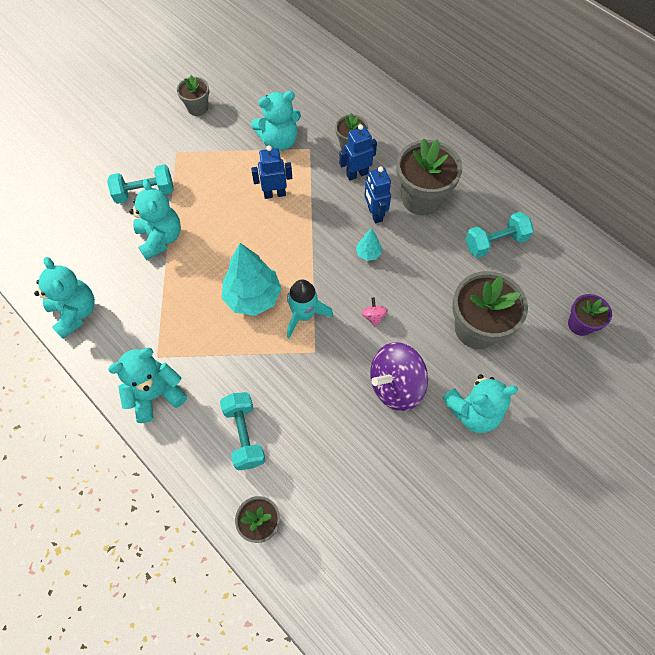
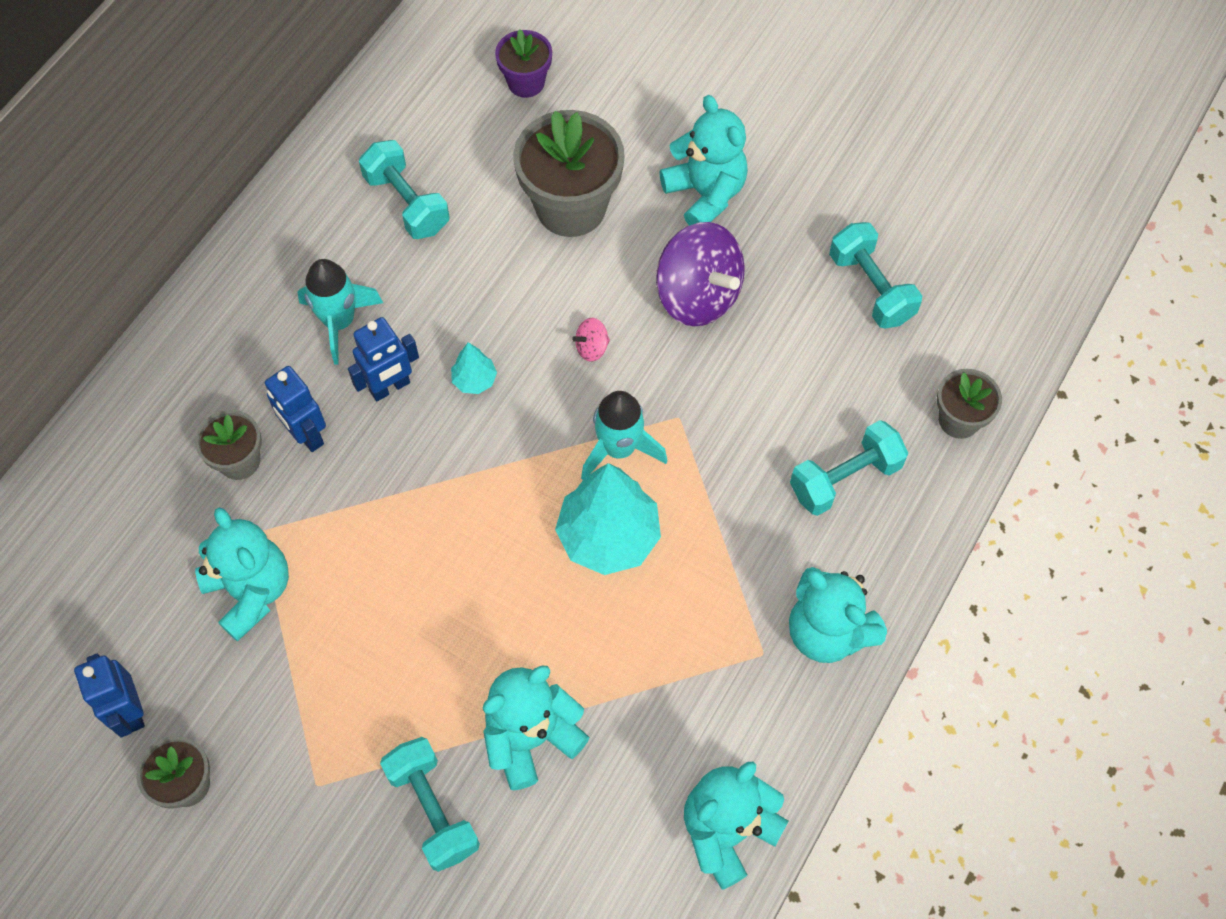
camera: 105 degrees left, 0 degrees up
blue robot [251,145,292,199] -> blue robot moved to [74,654,145,738]
grey flower pot [396,138,463,215] -> turquoise rocket [297,259,383,364]
none -> turquoise dumbbell [829,222,922,328]

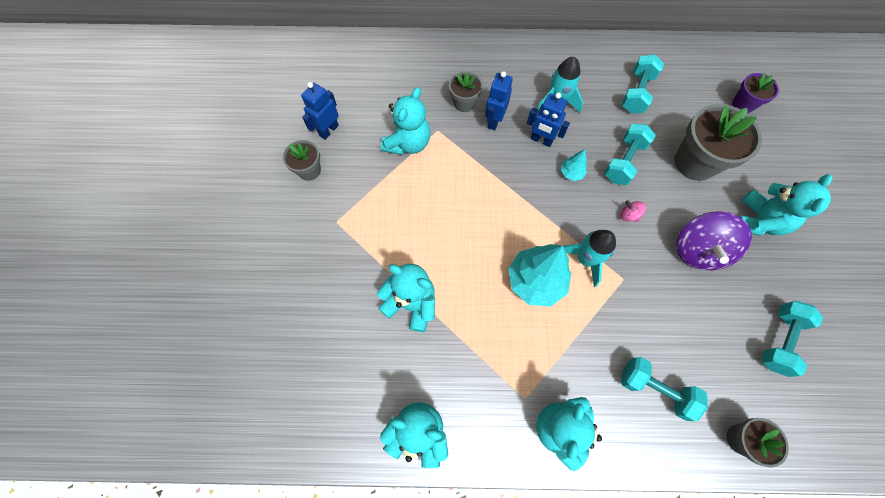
camera: 60 degrees right, 5 degrees up
turquoise dumbbell [380,737,480,872] -> turquoise dumbbell moved to [604,124,656,185]

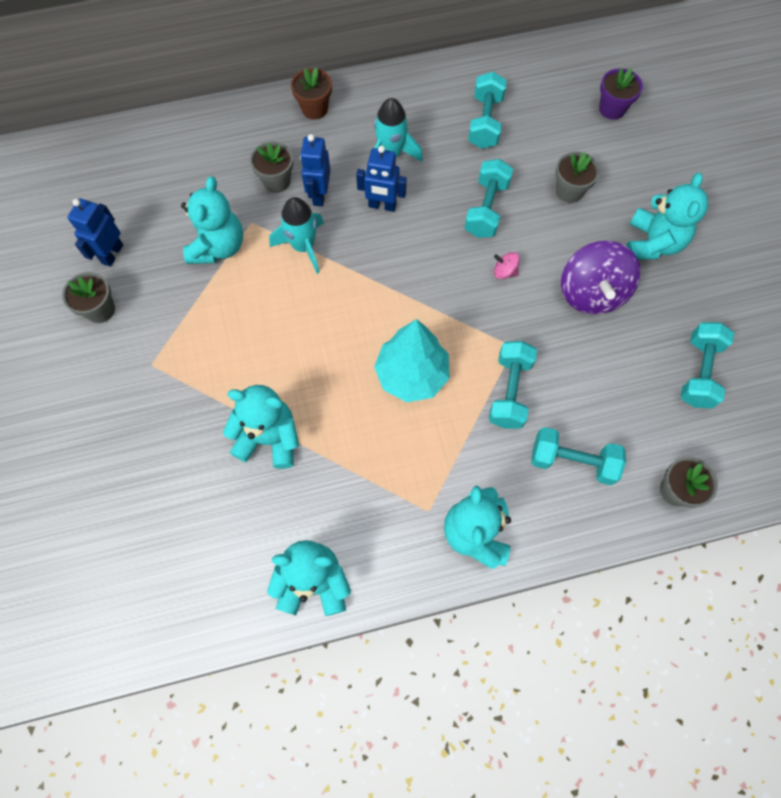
camera: 15 degrees left, 0 degrees up
turquoise tree [561,149,587,181] -> none
turquoise rocket [563,230,616,287] -> turquoise rocket moved to [269,197,324,274]
grey flower pot [674,104,762,181] -> grey flower pot [555,152,600,203], size x0.55
none -> brown flower pot [291,67,332,119]
none -> turquoise dumbbell [489,341,537,429]

